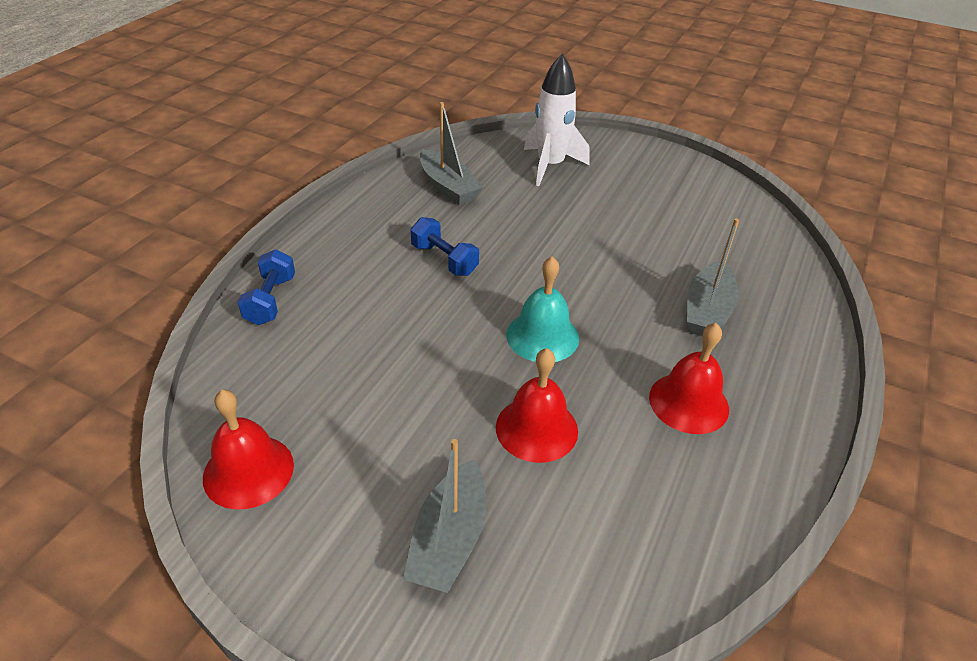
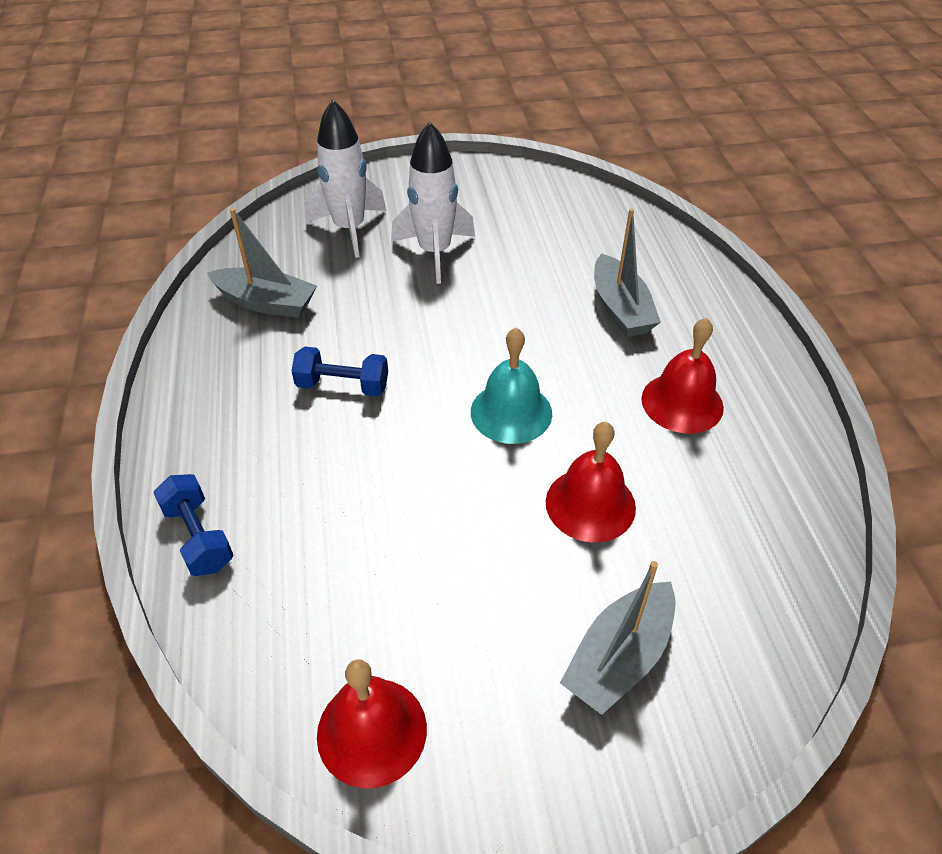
camera: 35 degrees left, 5 degrees up
grey boat [403,439,486,593] -> grey boat turned 60 degrees clockwise [560,561,676,715]
none -> white rocket [391,122,475,284]

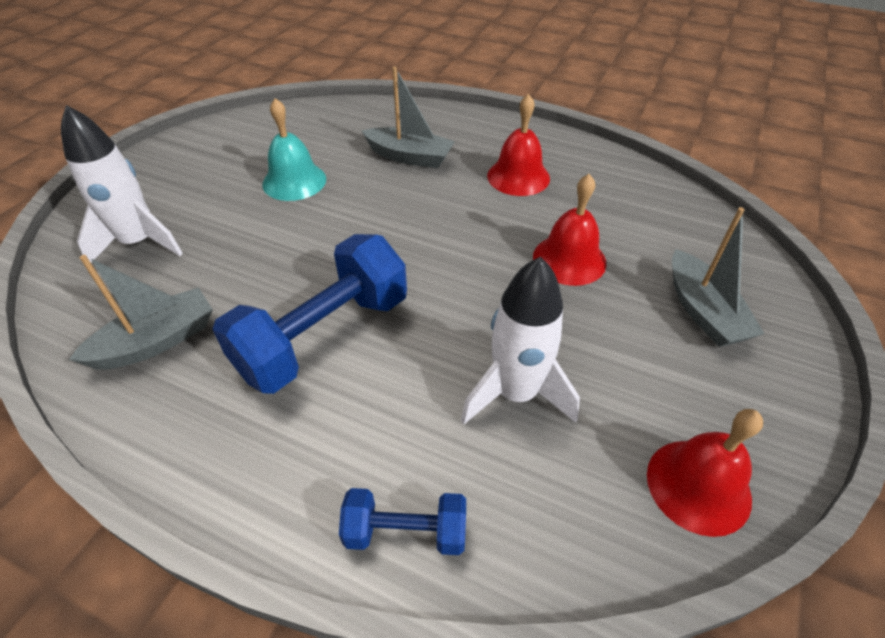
camera: 55 degrees left, 0 degrees up
blue dumbbell [291,347,388,396] -> blue dumbbell [213,234,407,394], size x1.92
white rocket [391,122,475,284] -> white rocket moved to [461,257,580,424]
turquoise bell [471,328,552,444] -> turquoise bell moved to [262,98,326,201]

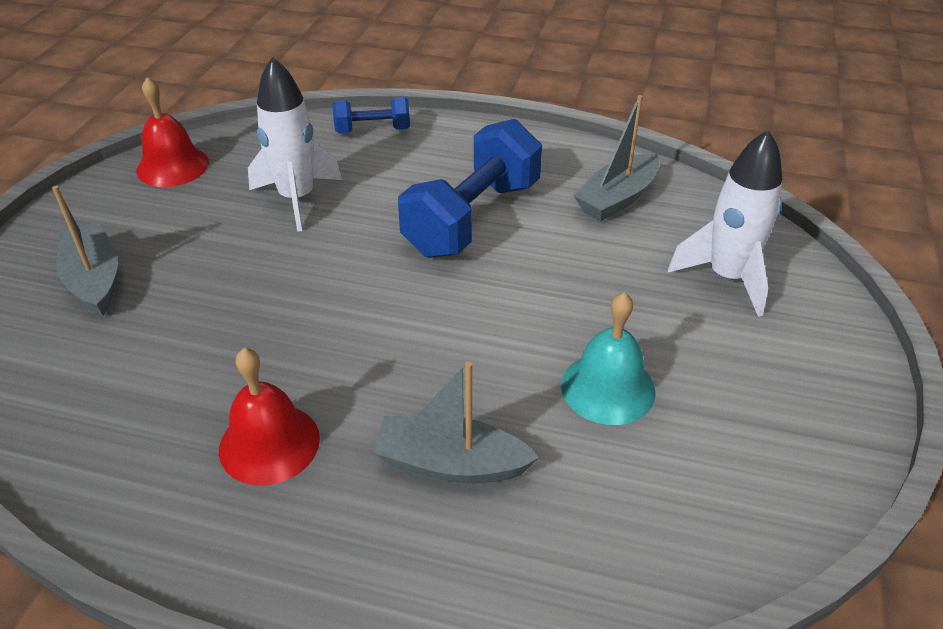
camera: 170 degrees right, 5 degrees down
red bell [533,174,606,286] -> none

